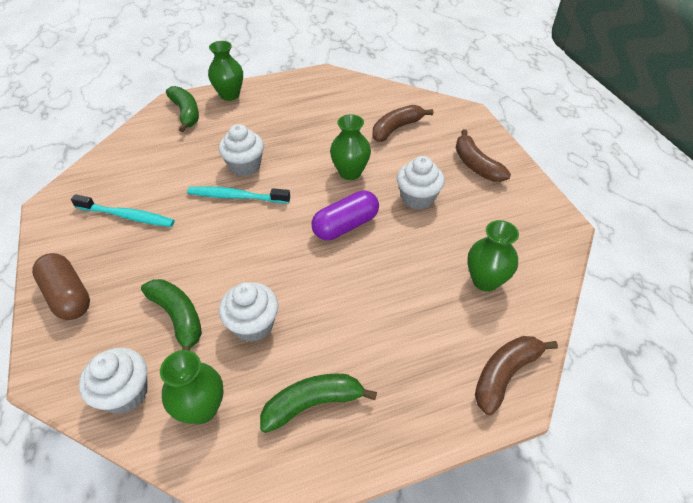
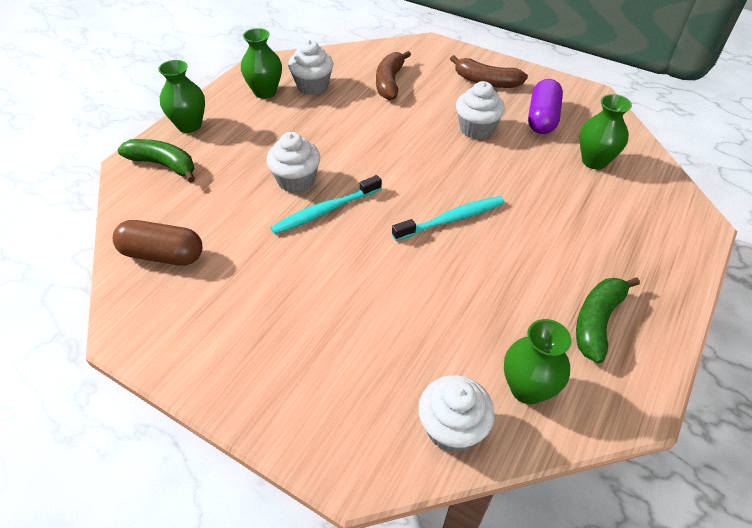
camera: 40 degrees left, 0 degrees up
brown capsule [32,253,90,320] -> brown capsule moved to [113,220,202,266]
turquoise toothbrush [71,194,175,227] -> turquoise toothbrush moved to [392,196,505,241]
green banana [141,279,202,351] -> none
white cupcake [219,282,278,342] -> white cupcake moved to [288,40,333,95]
purple capsule [311,190,379,240] -> purple capsule moved to [528,79,563,134]
green vase [330,114,371,180] -> green vase moved to [241,28,282,99]
brown banana [475,336,558,415] -> none

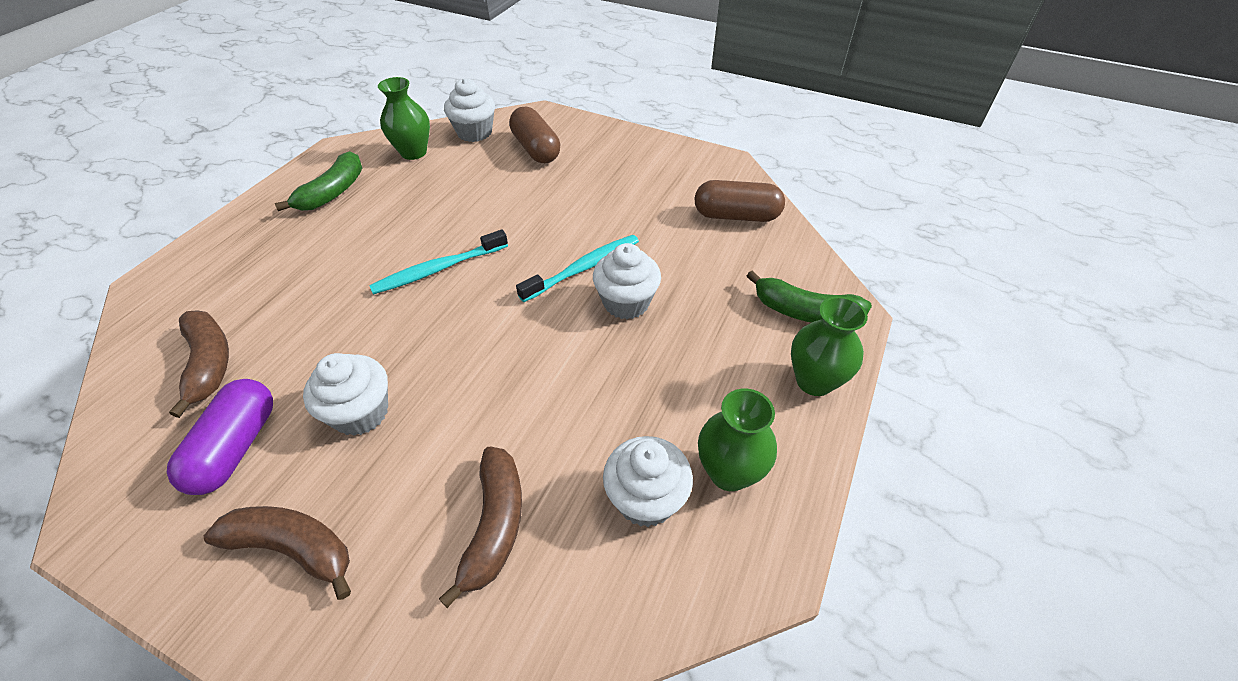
camera: 175 degrees right, 0 degrees up
green vase [580,94,632,170] -> brown banana [169,310,229,418]
none -> brown capsule [509,107,560,163]

